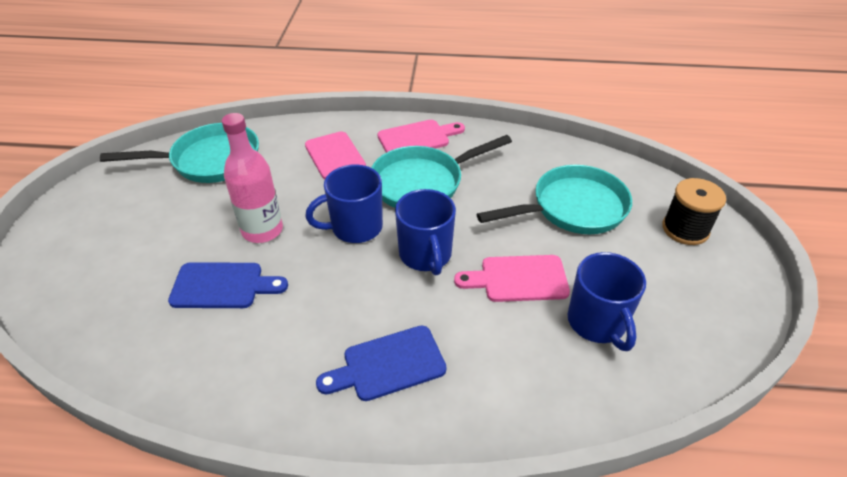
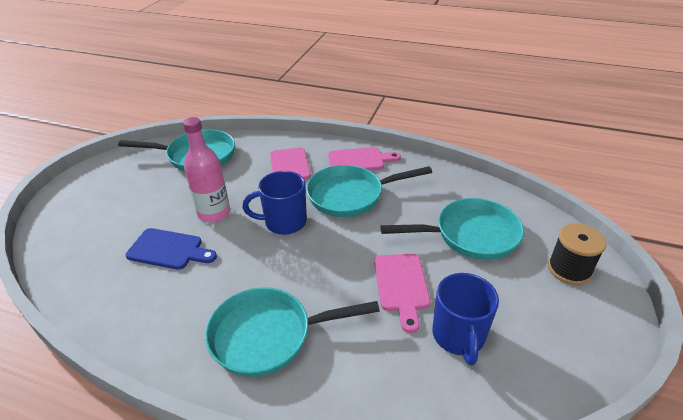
camera: 15 degrees right, 5 degrees down
blue cutting board [316,325,447,401] -> turquoise pan [205,287,380,377]
blue mug [395,189,456,276] -> none
pink cutting board [454,255,570,302] -> pink cutting board turned 105 degrees counterclockwise [374,254,431,333]

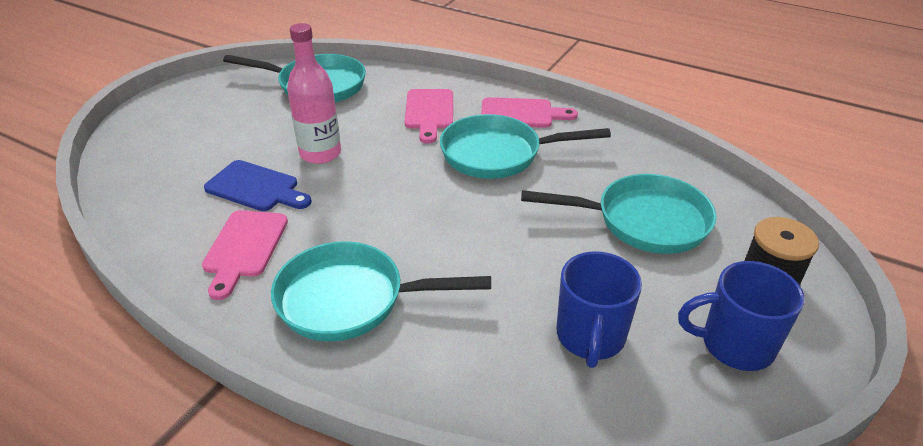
camera: 10 degrees right, 0 degrees up
blue mug [243,171,307,235] -> blue mug moved to [678,261,805,371]
pink cutting board [374,254,431,333] -> pink cutting board moved to [202,210,288,300]

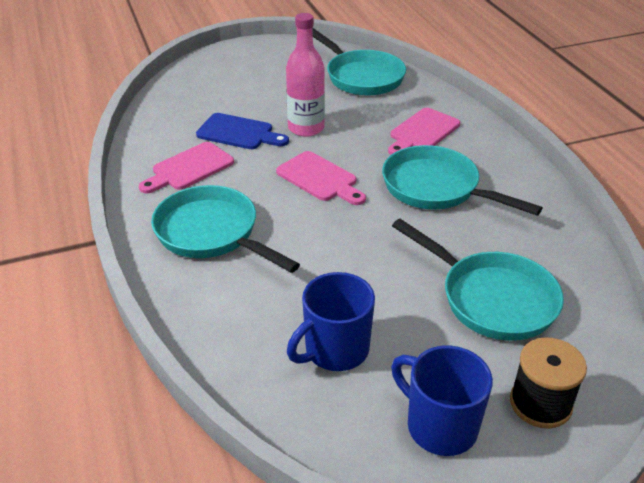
camera: 40 degrees right, 0 degrees up
blue cutting board [204,160,311,211] -> blue cutting board turned 45 degrees counterclockwise [196,113,289,149]
pink cutting board [481,97,578,128] -> pink cutting board moved to [276,151,366,205]

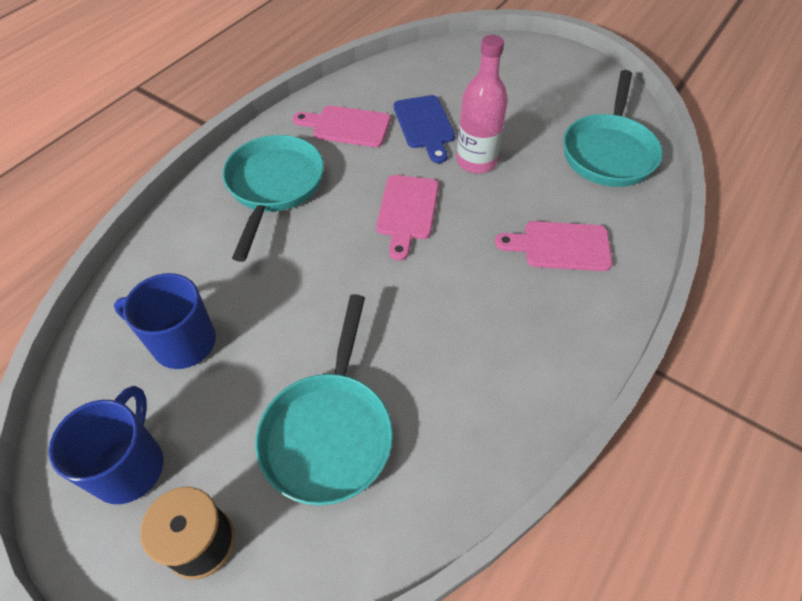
camera: 55 degrees right, 15 degrees up
turquoise pan [382,145,543,216] -> none

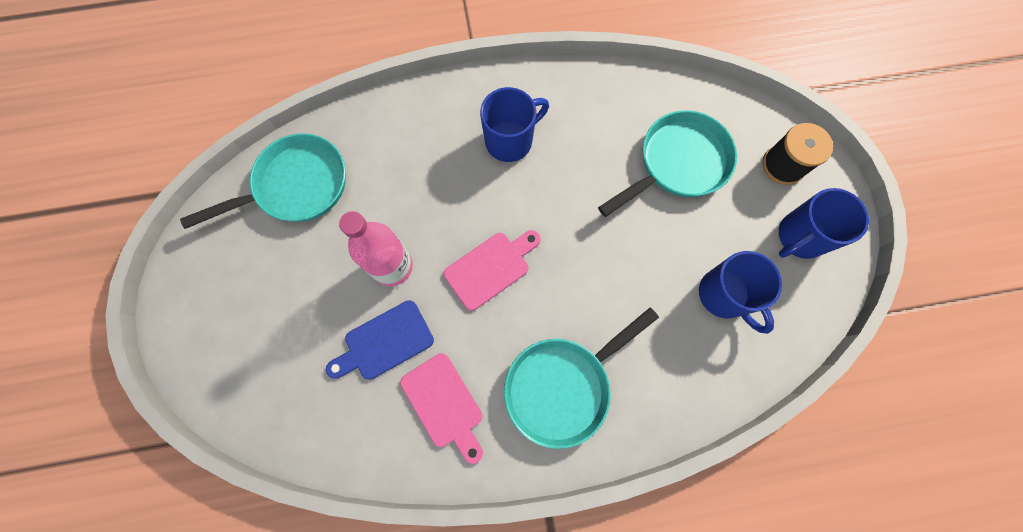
camera: 135 degrees left, 20 degrees up
blue cutting board [394,95,455,163] -> blue cutting board turned 150 degrees counterclockwise [326,300,434,380]
pink cutting board [495,221,612,271] -> none
none -> blue mug [480,87,549,162]

